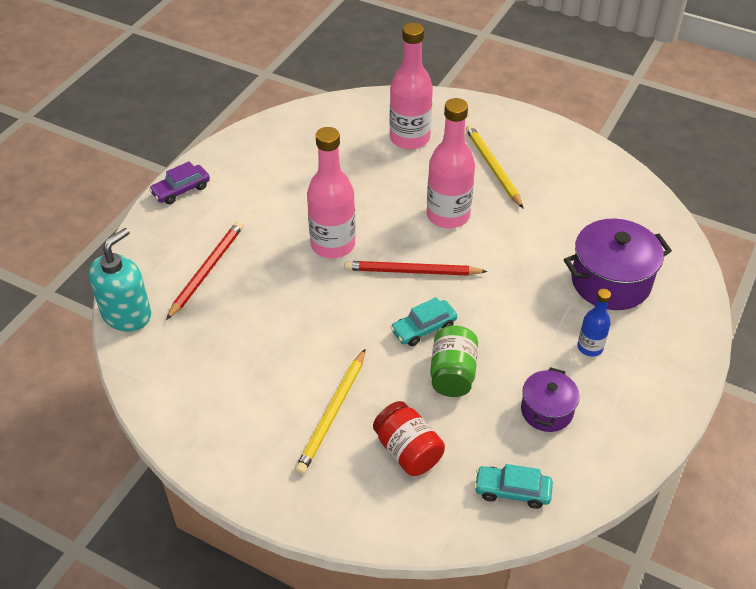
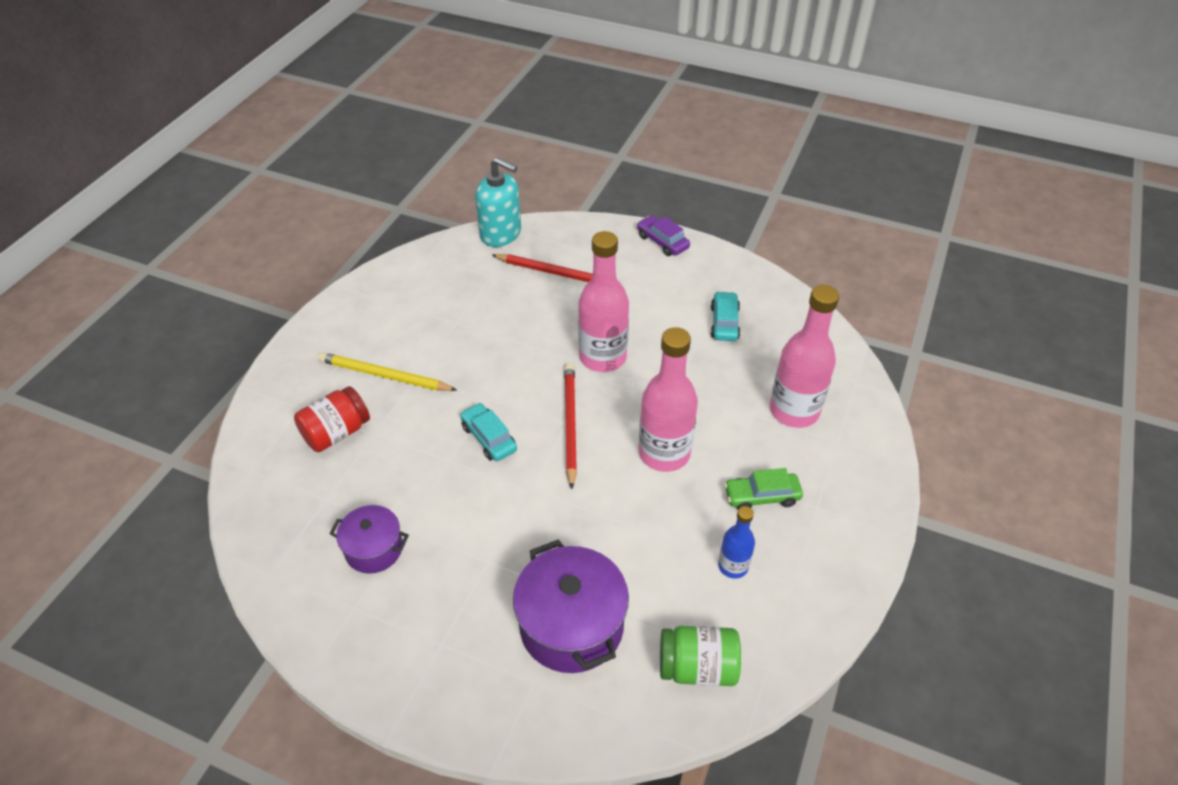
camera: 85 degrees right, 0 degrees up
green jar [430,326,478,397] -> green jar moved to [660,626,741,686]
yellow pencil [466,125,524,209] -> green car [724,468,803,509]
turquoise car [474,464,553,509] -> turquoise car moved to [711,291,741,341]
blue bottle [577,289,611,357] -> blue bottle moved to [718,506,755,579]

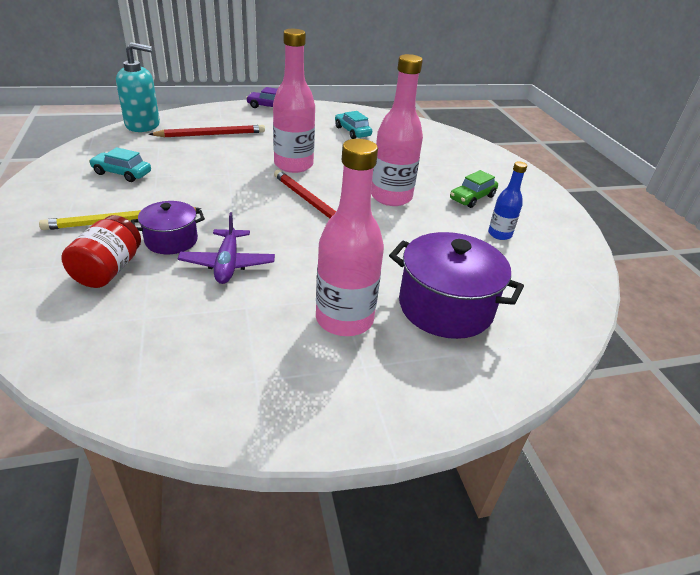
camera: 40 degrees left, 10 degrees down
purple pot [330,505,409,574] -> purple pot moved to [131,201,205,254]
turquoise car [460,403,517,461] -> turquoise car moved to [89,147,151,182]
green jar [660,626,741,686] -> none
pink bottle [770,285,839,428] -> pink bottle moved to [316,139,384,336]
none -> purple plane [178,212,275,284]

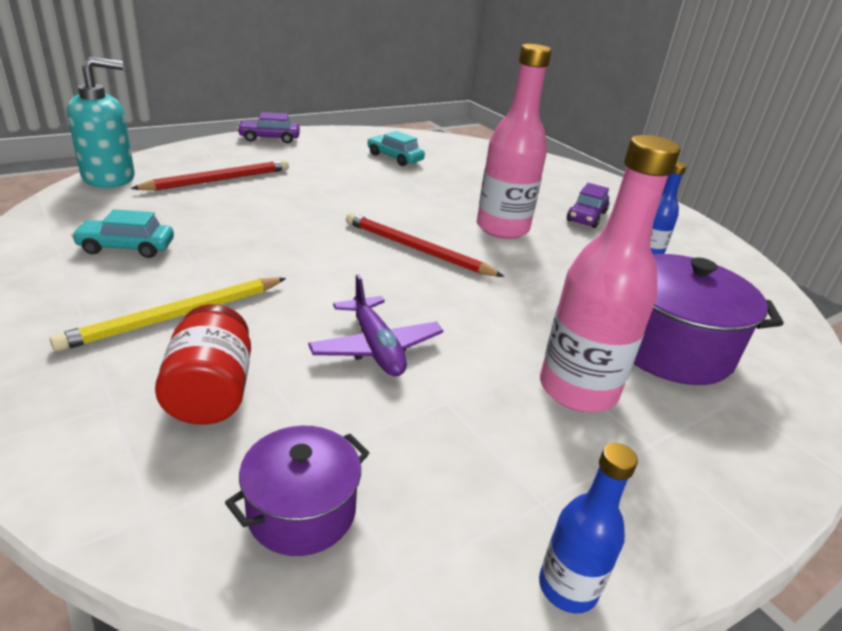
camera: 20 degrees left, 5 degrees down
purple pot [131,201,205,254] -> purple pot moved to [225,426,370,556]
pink bottle [273,29,315,173] -> none
green car [450,170,498,208] -> purple car [567,183,609,228]
none -> blue bottle [539,443,638,614]

